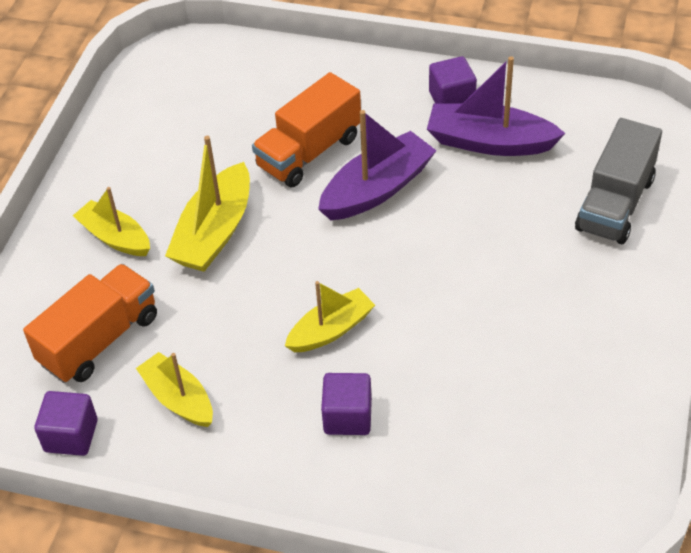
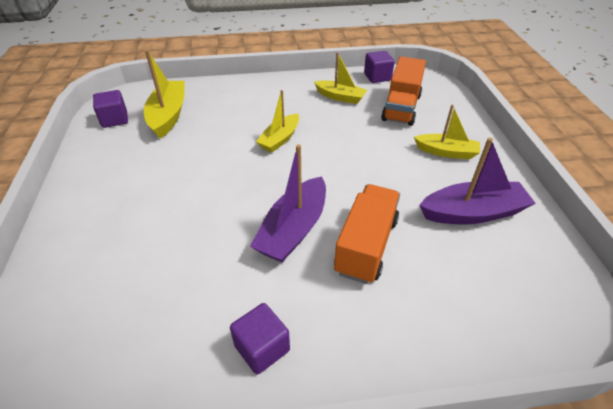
camera: 155 degrees right, 5 degrees down
yellow boat [165,136,250,272] -> yellow boat moved to [144,50,185,139]
purple cube [321,373,372,435] -> purple cube moved to [93,90,128,128]
purple boat [427,56,566,156] -> purple boat moved to [419,138,536,225]
grey truck [575,118,662,244] -> none

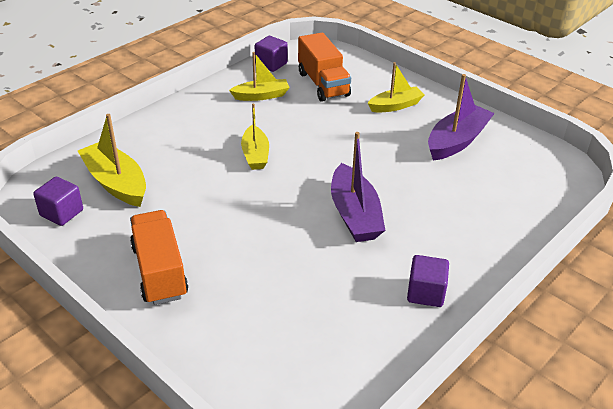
camera: 40 degrees left, 5 degrees down
orange truck [334,184,400,284] -> orange truck moved to [130,210,188,305]

